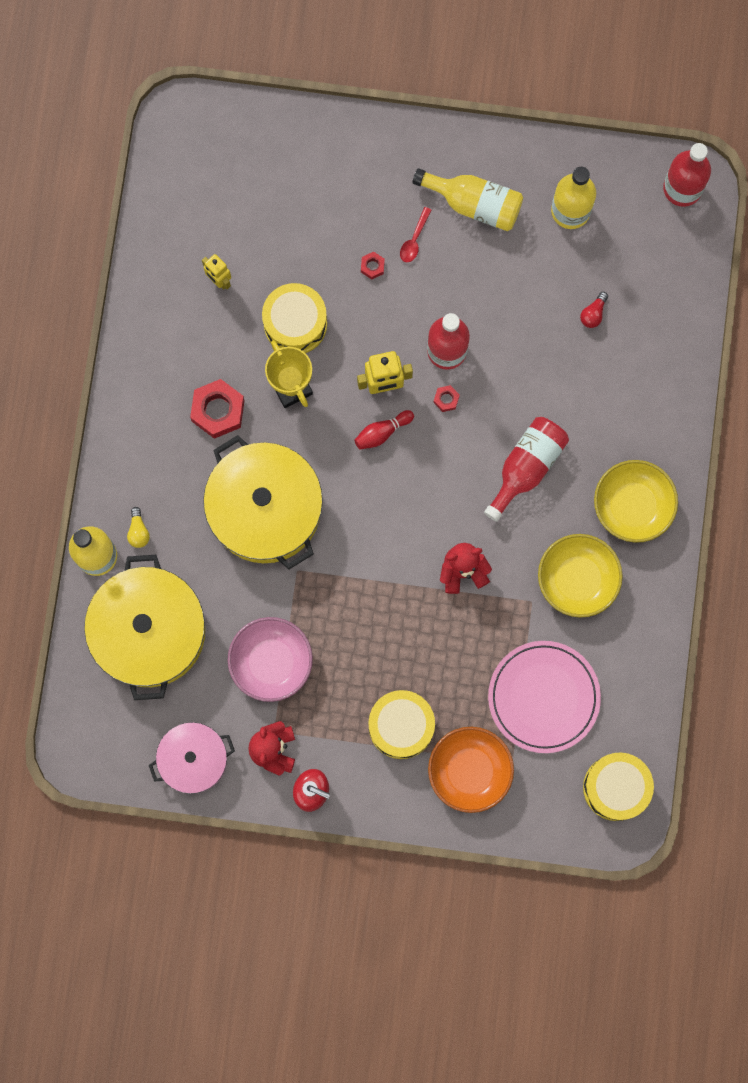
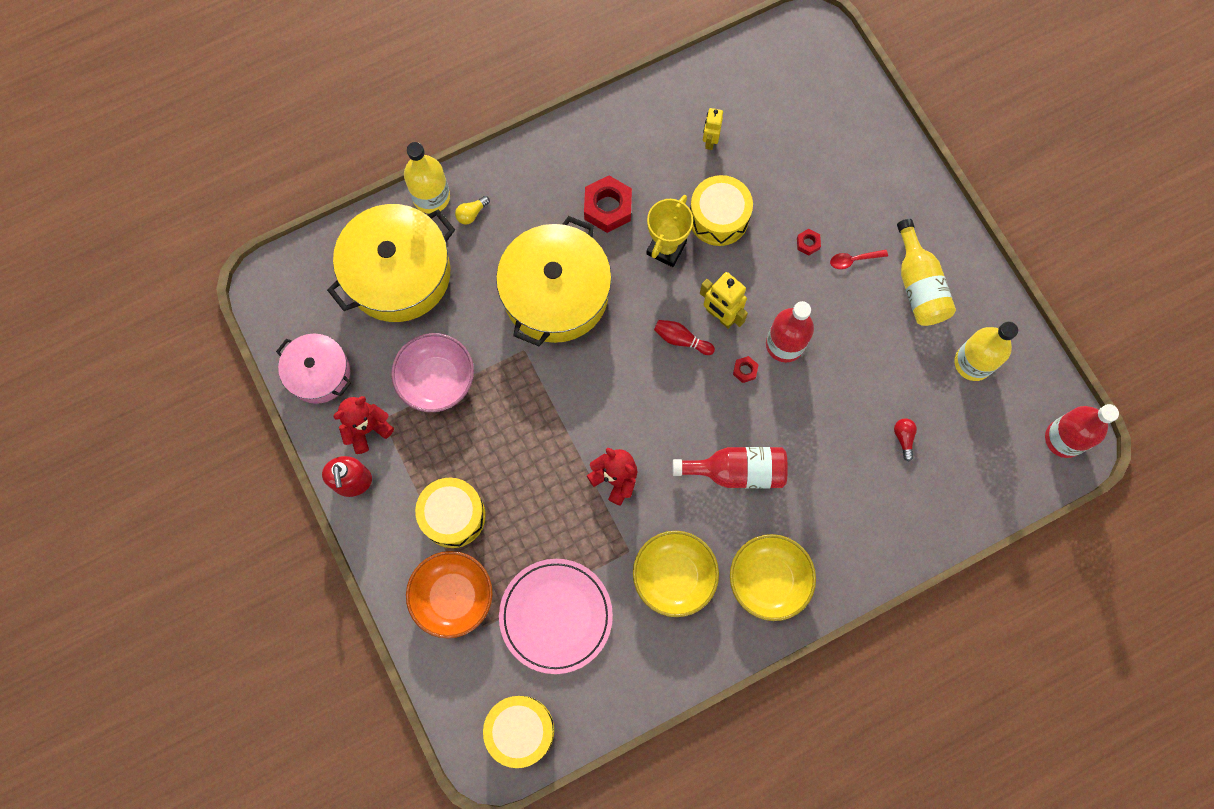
camera: 55 degrees right, 5 degrees down
red light bulb [580,292,608,328] -> red light bulb turned 90 degrees clockwise [894,418,917,461]

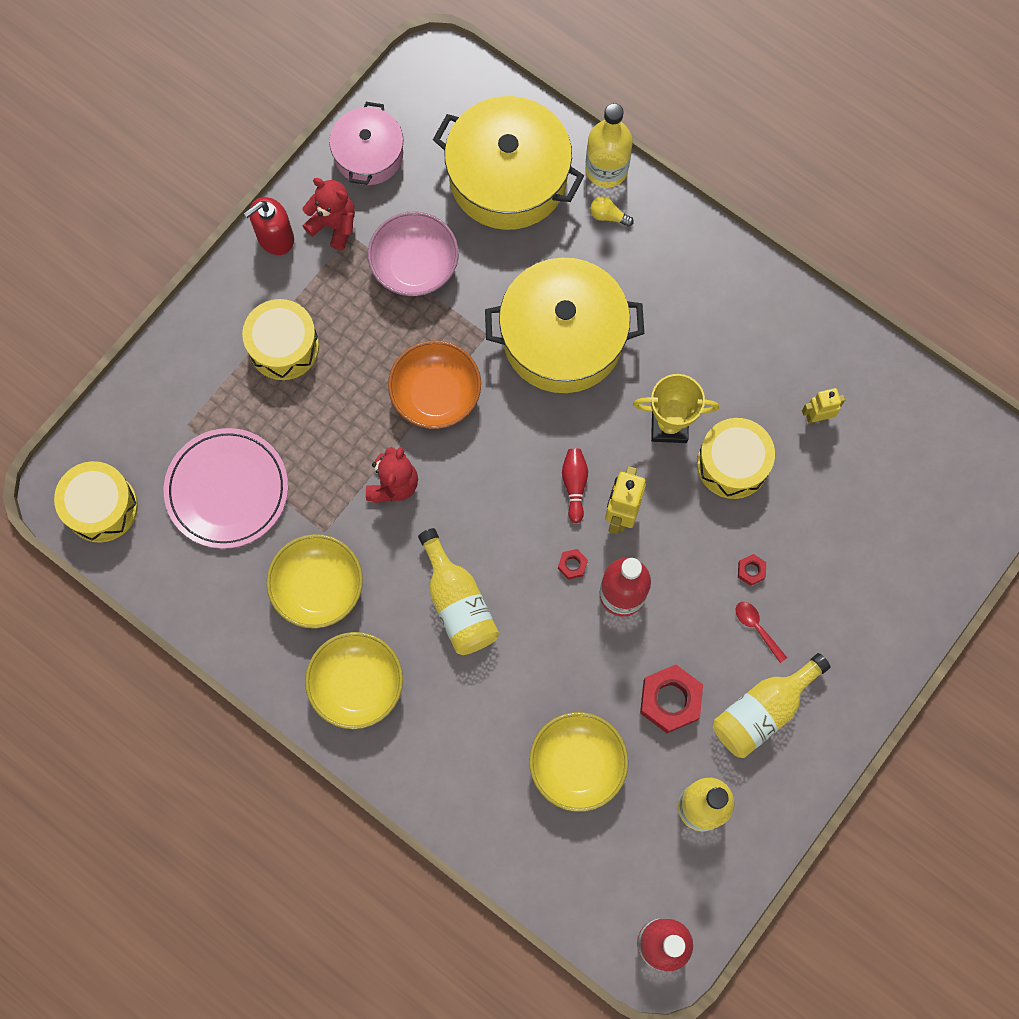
camera: 65 degrees right, 0 degrees up
orange bowl [406,551,493,638] -> orange bowl moved to [388,340,481,429]
red nut [584,176,632,233] -> red nut moved to [640,665,703,733]
red bottle [673,447,788,488] -> yellow bottle [418,528,499,655]
red light bulb [894,418,917,461] -> yellow bowl [529,712,628,812]

